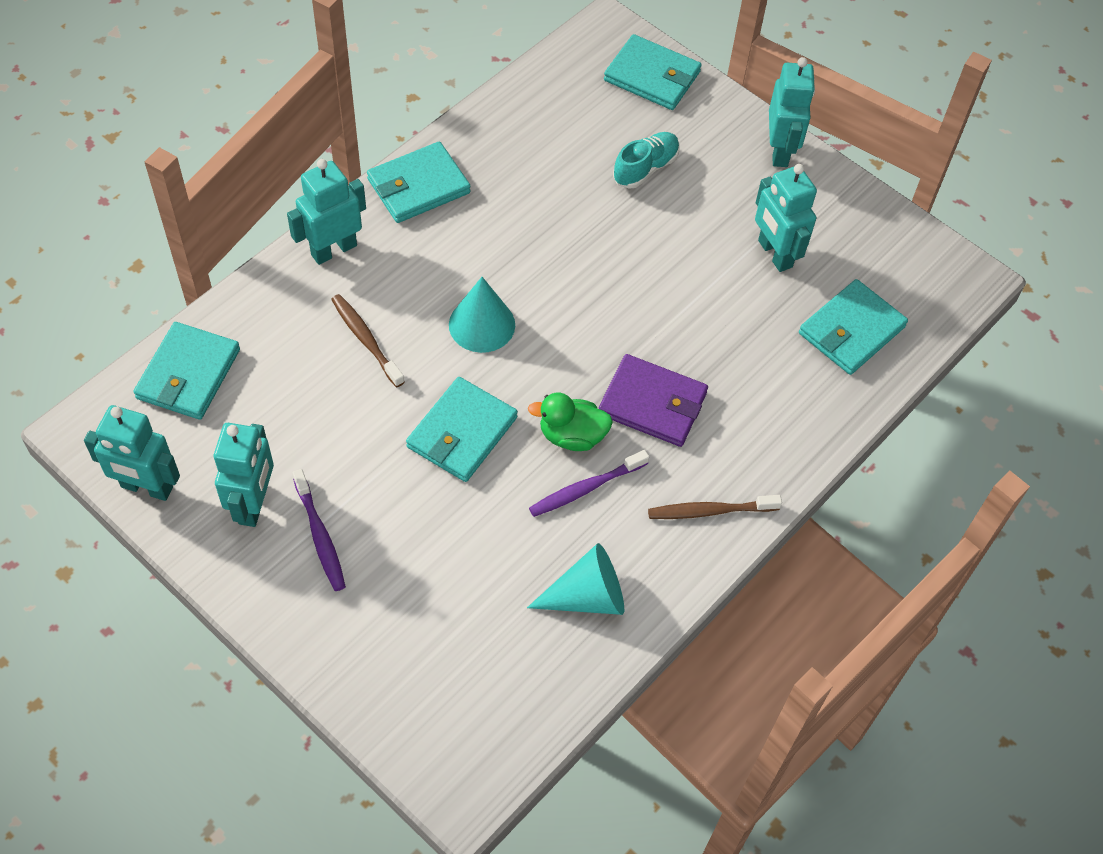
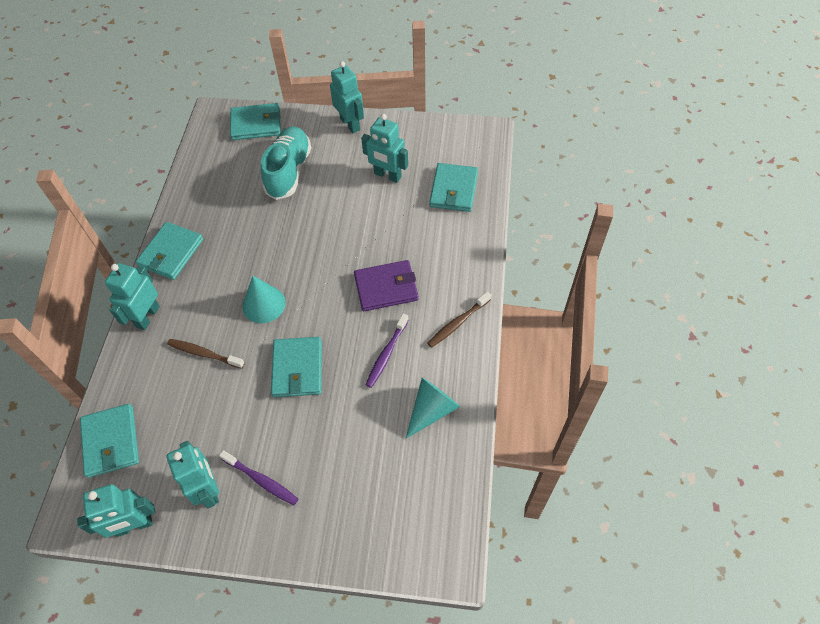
camera: 30 degrees left, 0 degrees up
green duck [528,392,613,451] -> none
turquoise shoe [613,132,679,189] -> turquoise shoe [261,127,312,200], size x1.69

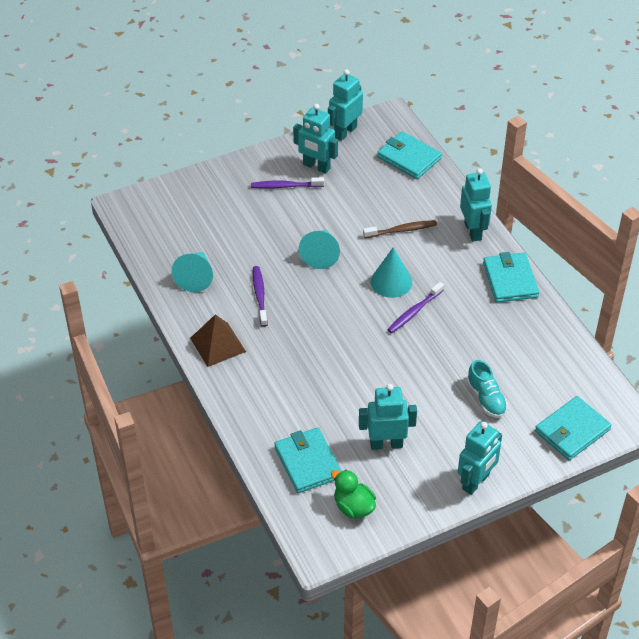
camera: 145 degrees right, 10 degrees down
turquoise shoe [261,127,312,200] -> turquoise shoe [467,360,508,418], size x0.59
turquoise wallet [271,337,322,397] -> turquoise cone [299,230,340,269]
turquoise robot [330,61,364,133] -> turquoise robot turned 75 degrees counterclockwise [458,421,502,495]
purple wallet [354,260,418,311] -> none
brown toothbrush [427,292,491,348] -> brown pyramid [190,314,246,367]
none -> green duck [331,470,376,518]
none -> purple toothbrush [387,282,444,333]

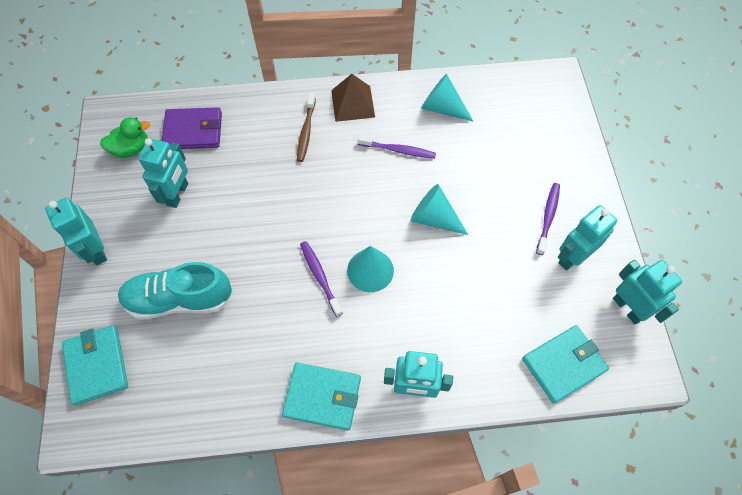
camera: 110 degrees right, 15 degrees up
turquoise wallet [274,428,342,493] -> purple wallet [162,107,222,149]
brown toothbrush [363,220,437,238] -> brown toothbrush moved to [297,93,316,162]
turquoise shoe [467,360,508,418] -> turquoise shoe [118,262,232,319], size x1.69

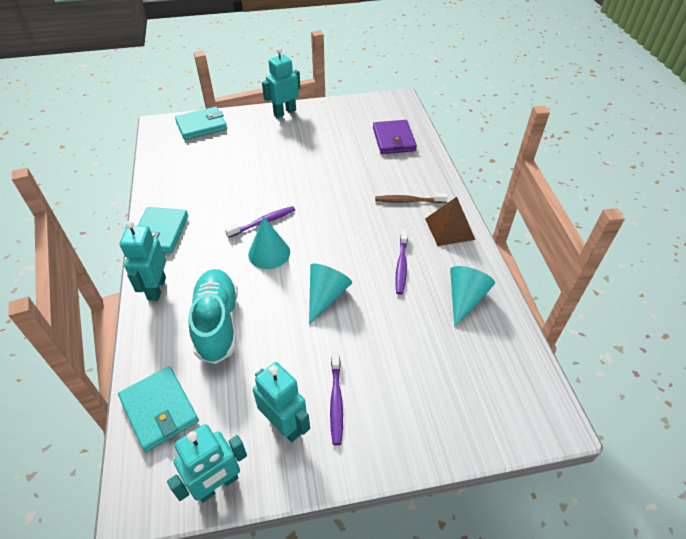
camera: 85 degrees right, 15 degrees down
green duck [100,117,150,158] -> none
turquoise shoe [118,262,232,319] -> turquoise shoe moved to [189,269,238,364]
turquoise robot [138,138,188,208] -> none
purple toothbrush [536,183,560,255] -> purple toothbrush turned 75 degrees clockwise [330,351,343,445]

